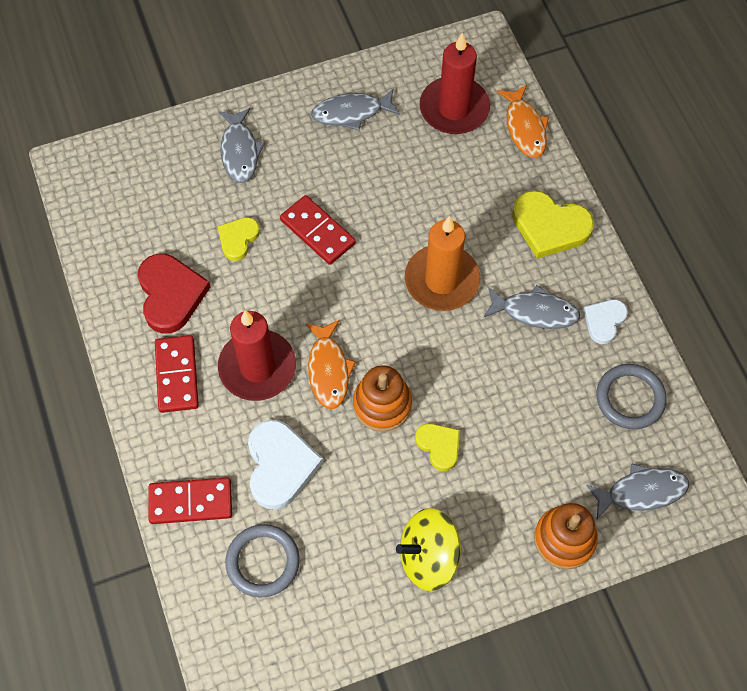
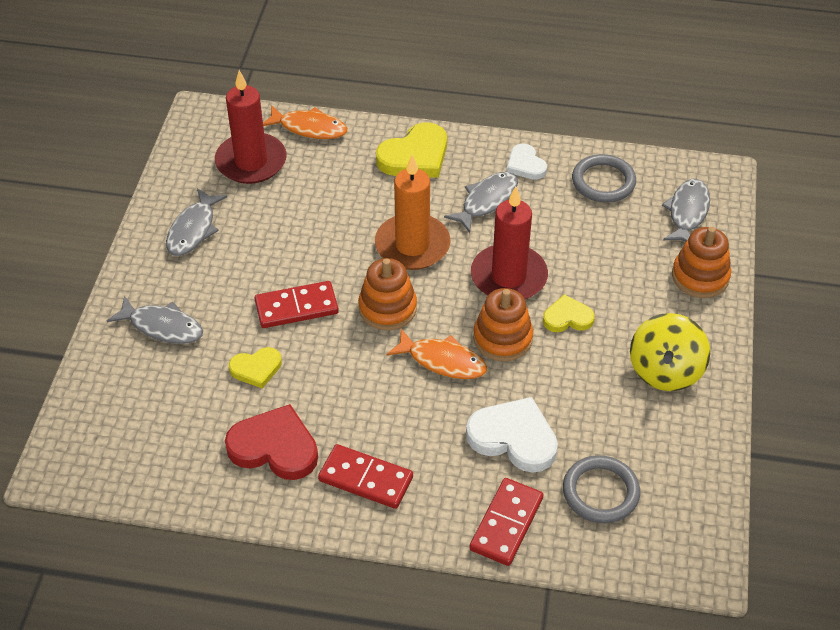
camera: 60 degrees left, 15 degrees down
yellow heart [218,217,260,261] -> yellow heart turned 75 degrees counterclockwise [229,347,282,388]
red candle [218,311,296,401] -> red candle moved to [471,187,548,299]
none -> orange stacking toy [358,258,417,330]

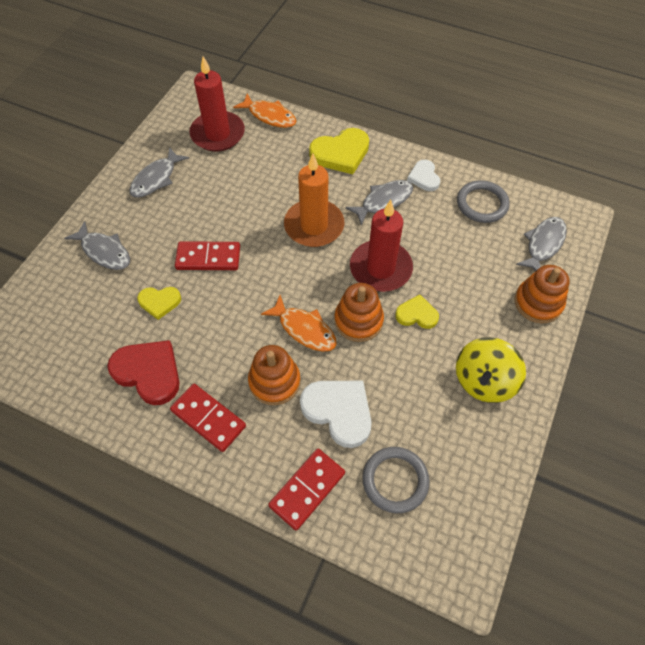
camera: 15 degrees right, 10 degrees up
orange stacking toy [358,258,417,330] -> orange stacking toy moved to [248,345,300,405]

